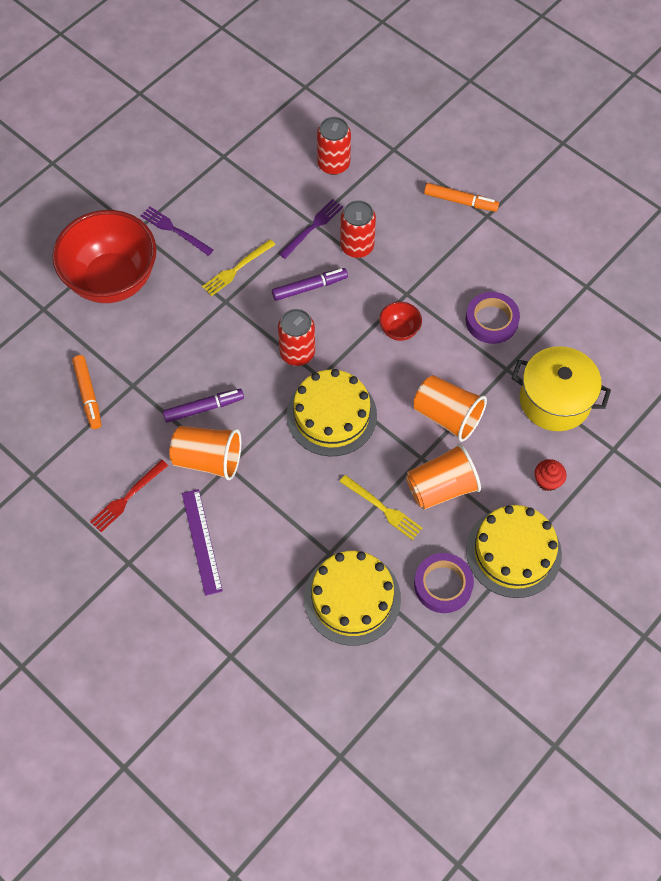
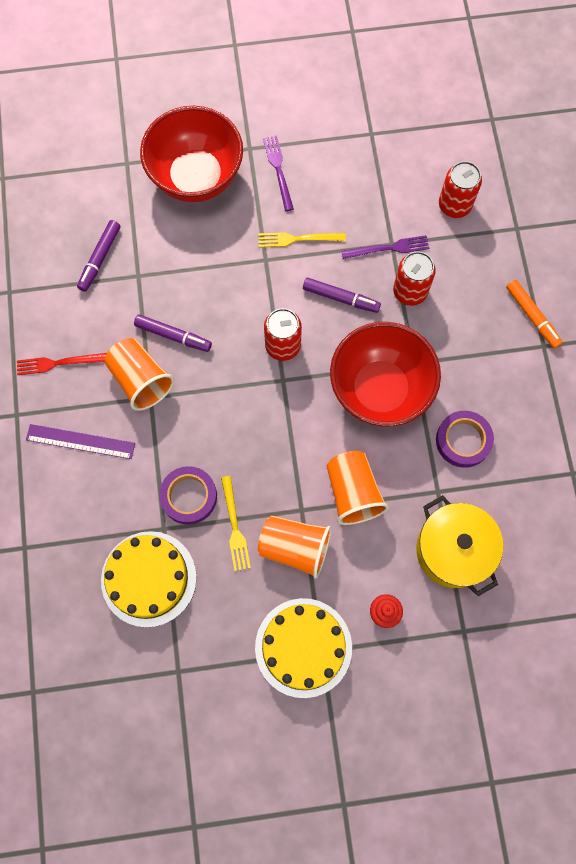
camera: 40 degrees right, 10 degrees up
orange marker [72,355,101,429] -> purple marker [77,220,120,292]
purple ruler [182,489,223,596] -> purple ruler turned 75 degrees clockwise [26,424,135,459]
yellow cake [287,369,377,456] -> none
red bowl [379,302,422,341] -> red bowl [330,322,441,427], size x2.42
purple tape [414,553,474,613] -> purple tape moved to [159,466,217,525]

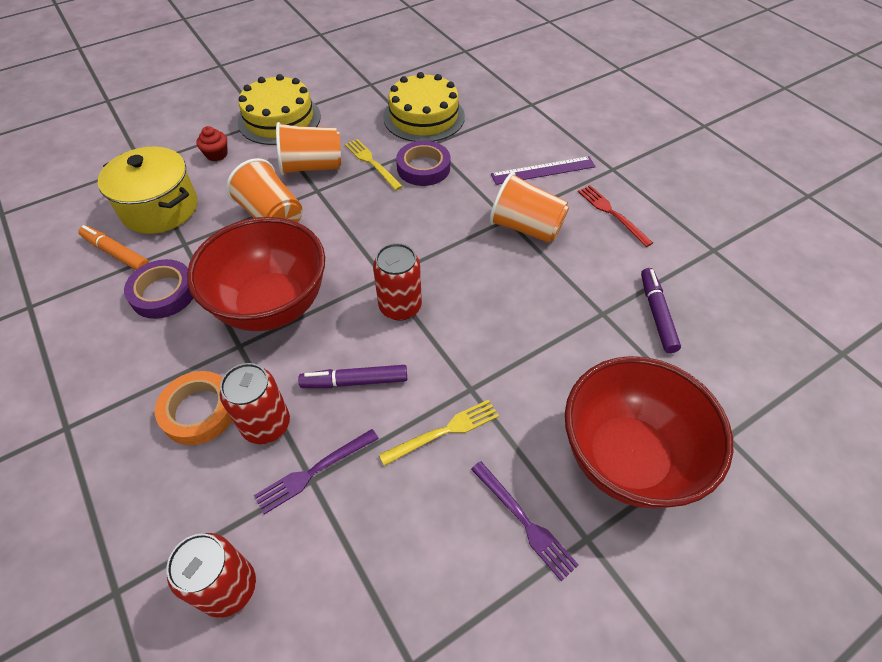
camera: 155 degrees right, 20 degrees down
red fork [17,353,107,375] -> red fork turned 90 degrees counterclockwise [578,185,653,247]
purple marker [134,314,212,352] -> none
orange marker [506,280,563,349] -> orange marker moved to [78,225,150,270]
none -> orange tape [155,371,232,445]

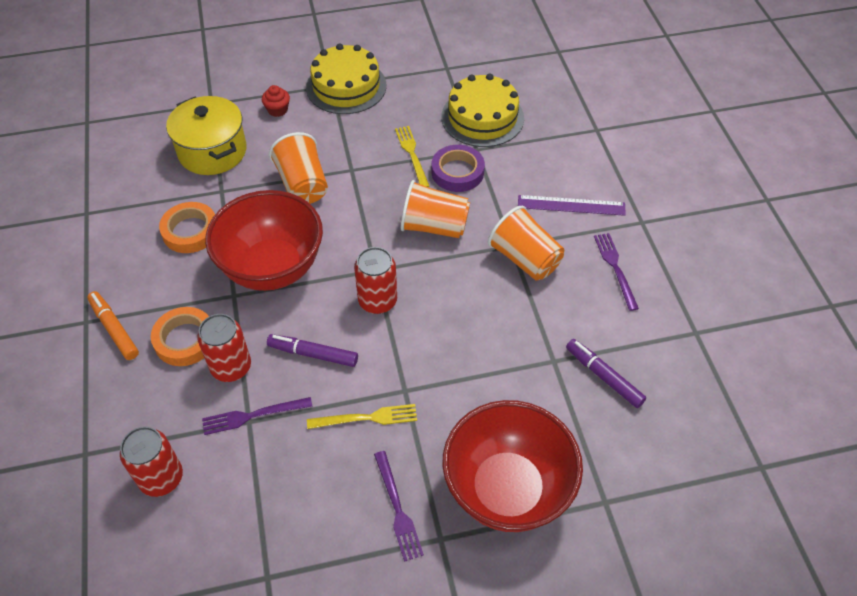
camera: 20 degrees right, 0 degrees up
orange marker [78,225,150,270] -> orange marker moved to [87,291,139,360]
purple tape [124,259,193,319] -> orange tape [159,202,215,253]
orange cup [276,122,341,175] -> orange cup moved to [401,180,470,238]
red fork [578,185,653,247] -> purple fork [594,233,639,311]
purple marker [641,268,681,353] -> purple marker turned 60 degrees counterclockwise [566,339,646,408]

